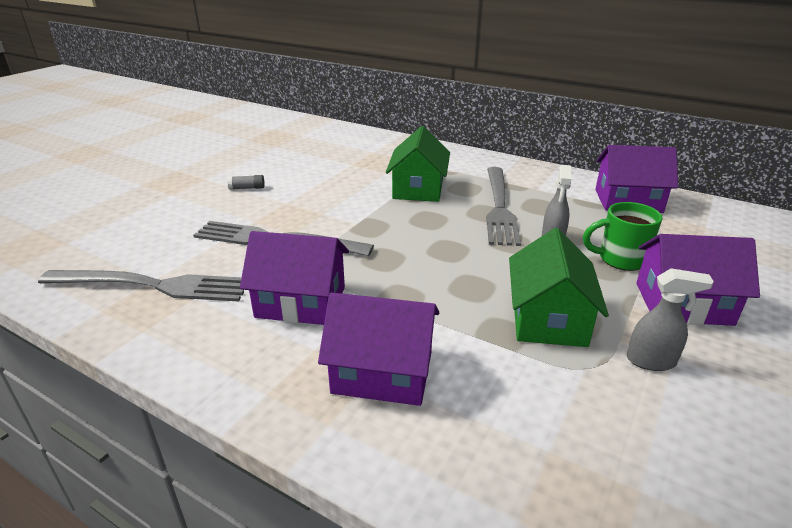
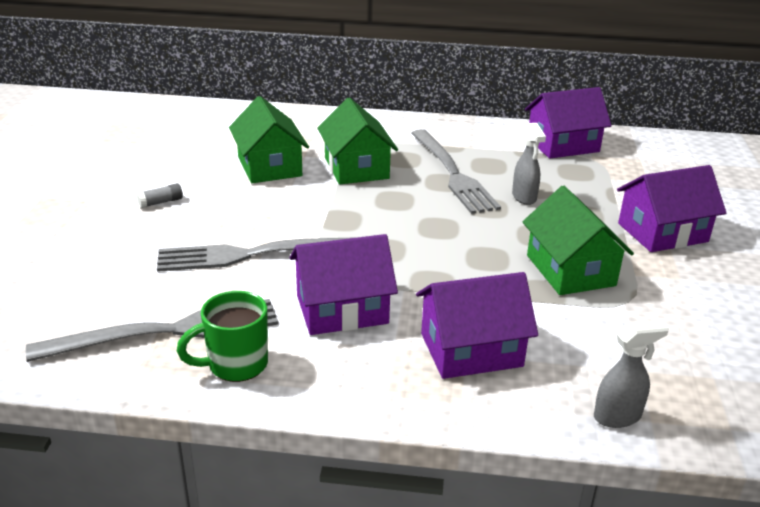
camera: 25 degrees left, 0 degrees up
green mug [583,202,663,271] -> green mug moved to [177,291,268,382]
grey spray bottle [627,268,714,371] -> grey spray bottle moved to [594,320,669,428]
none -> green house [229,96,309,183]

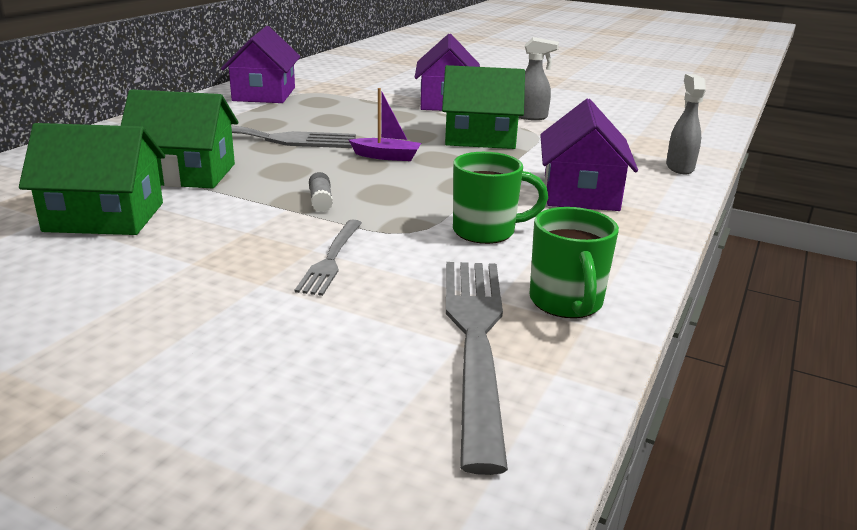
camera: 70 degrees left, 5 degrees down
grey glue stick [136,183,183,208] -> grey glue stick moved to [309,172,333,212]
grey fork [157,237,357,272] -> grey fork [295,220,362,296], size x0.54
purple house [290,234,398,335] -> green mug [453,152,548,244]
grey spray bottle [512,123,546,205] -> grey spray bottle moved to [519,37,559,120]
none -> purple boat [349,88,421,161]

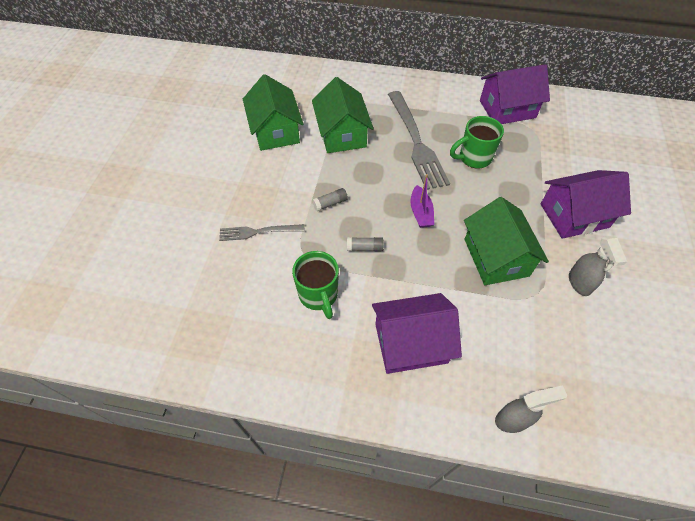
camera: 75 degrees right, 30 degrees up
grey fork [446,262,508,475] -> none
green mug [530,207,619,318] -> green mug moved to [450,116,504,168]
none -> grey glue stick [347,237,383,251]

